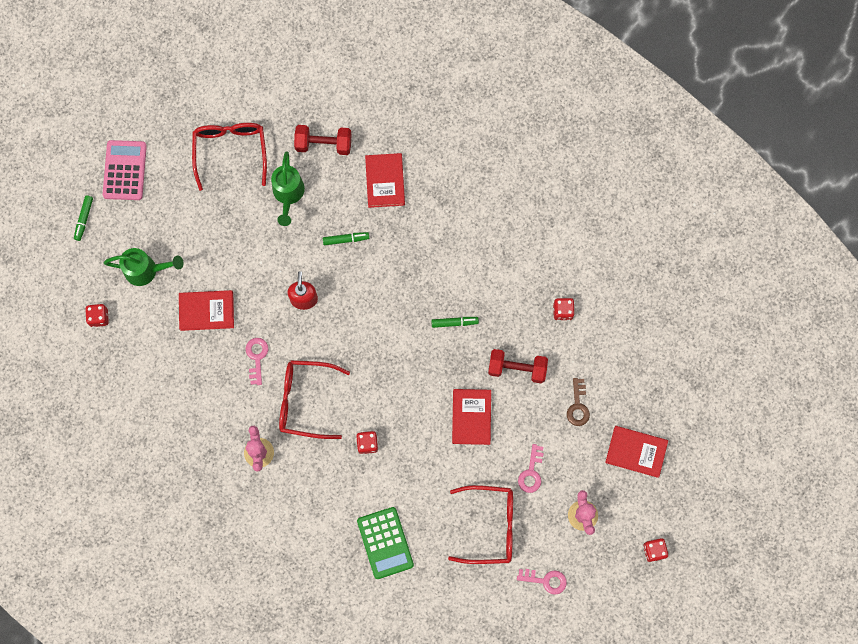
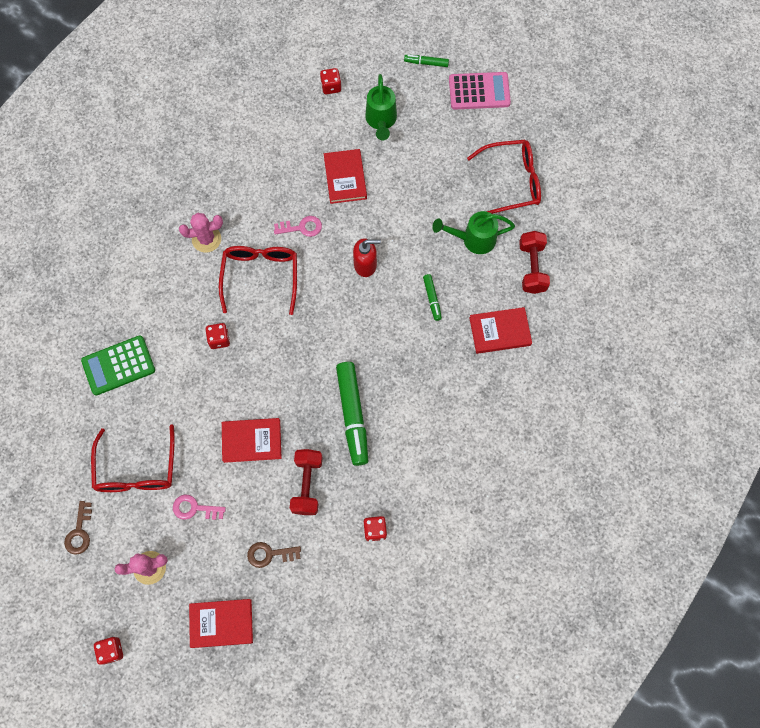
camera: 85 degrees right, 5 degrees down
green marker [431,317,479,328] -> green marker [336,362,368,466], size x2.07
pink key [517,569,567,595] -> brown key [64,501,92,555]
red book [605,426,668,478] -> red book turned 75 degrees clockwise [189,599,253,648]

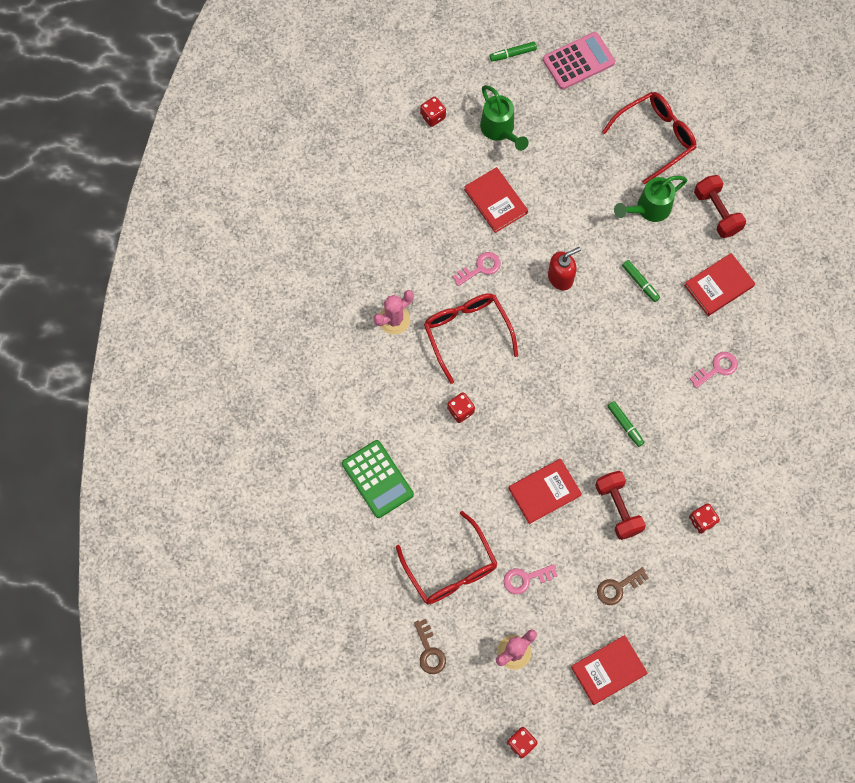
camera: 25 degrees left, 0 degrees up
green calculator [81,335,155,396] -> green calculator turned 75 degrees counterclockwise [342,440,414,518]
green marker [336,362,368,466] -> green marker [607,401,645,447], size x0.48
none -> pink key [689,352,738,388]

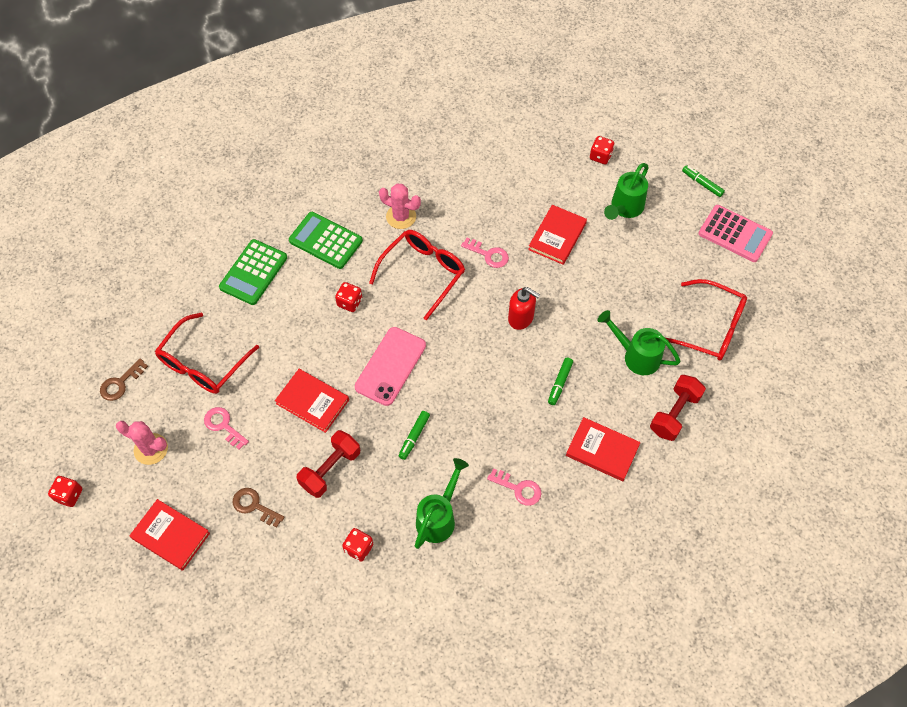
camera: 60 degrees right, 10 degrees down
none -> green calculator [289,212,363,269]
none -> pink phone [355,327,426,406]
none -> green watering can [415,458,469,549]

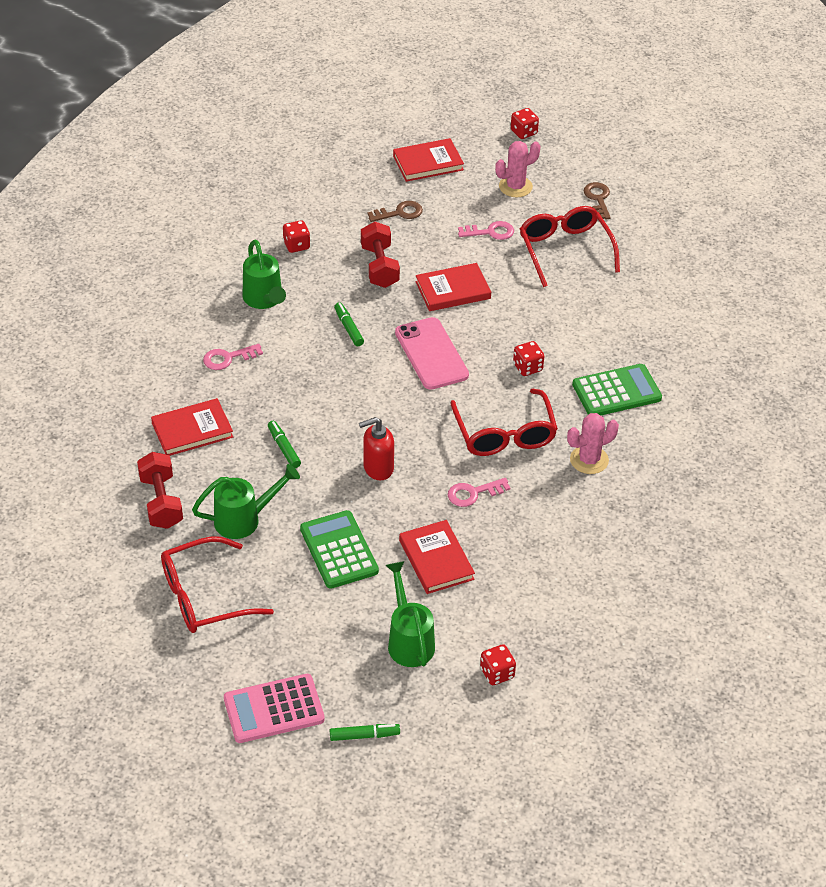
camera: 130 degrees right, 15 degrees down
green calculator [219,239,287,305] -> green calculator moved to [300,510,379,589]

